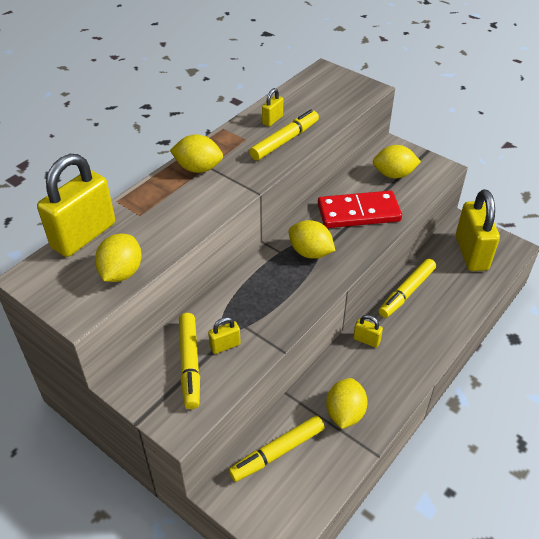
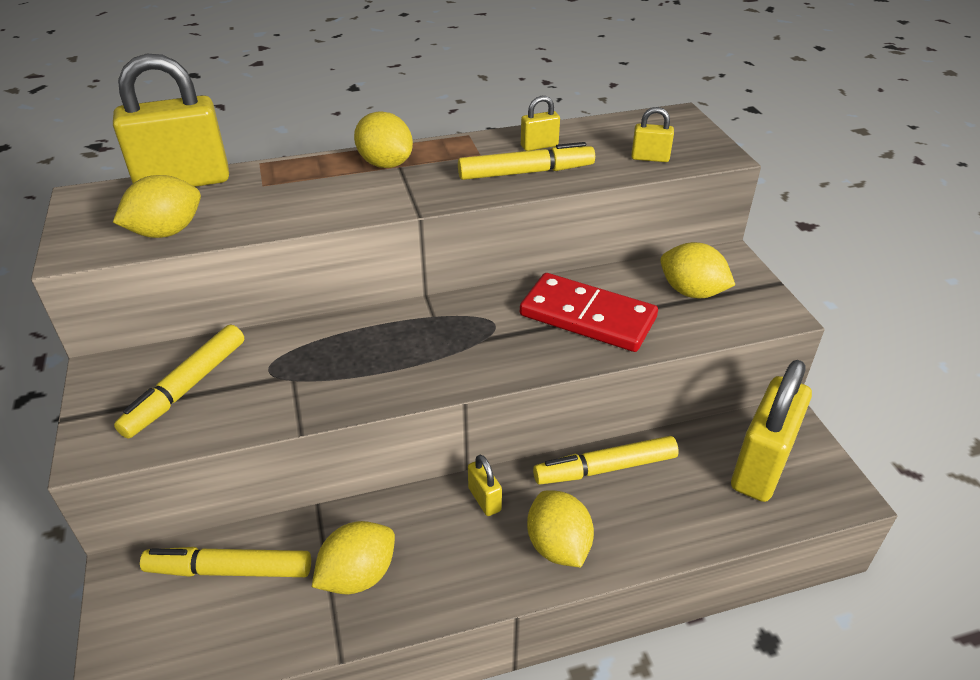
camera: 35 degrees right, 5 degrees down
yellow padlock [208,317,241,354] -> yellow padlock moved to [631,107,674,162]
yellow lemon [288,220,335,259] -> yellow lemon moved to [527,490,594,567]

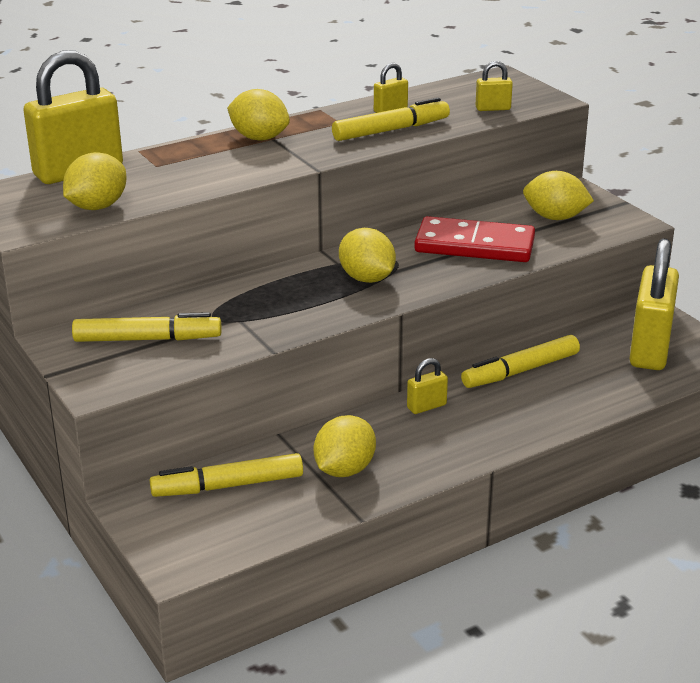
camera: 15 degrees left, 10 degrees down
yellow marker [114,324,244,438] -> yellow marker turned 105 degrees counterclockwise [72,312,222,342]
yellow padlock [468,455,502,516] -> yellow padlock turned 75 degrees counterclockwise [407,358,448,414]
yellow lemon [527,490,594,567] -> yellow lemon moved to [339,228,396,283]

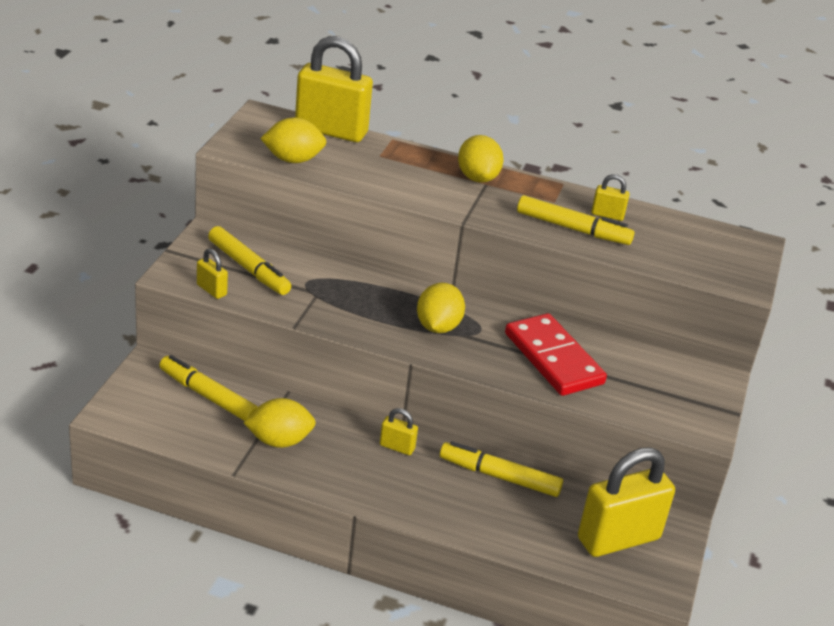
camera: 45 degrees right, 5 degrees up
yellow padlock [476,61,513,111] -> yellow padlock moved to [197,249,228,299]
yellow lemon [523,171,594,220] -> none

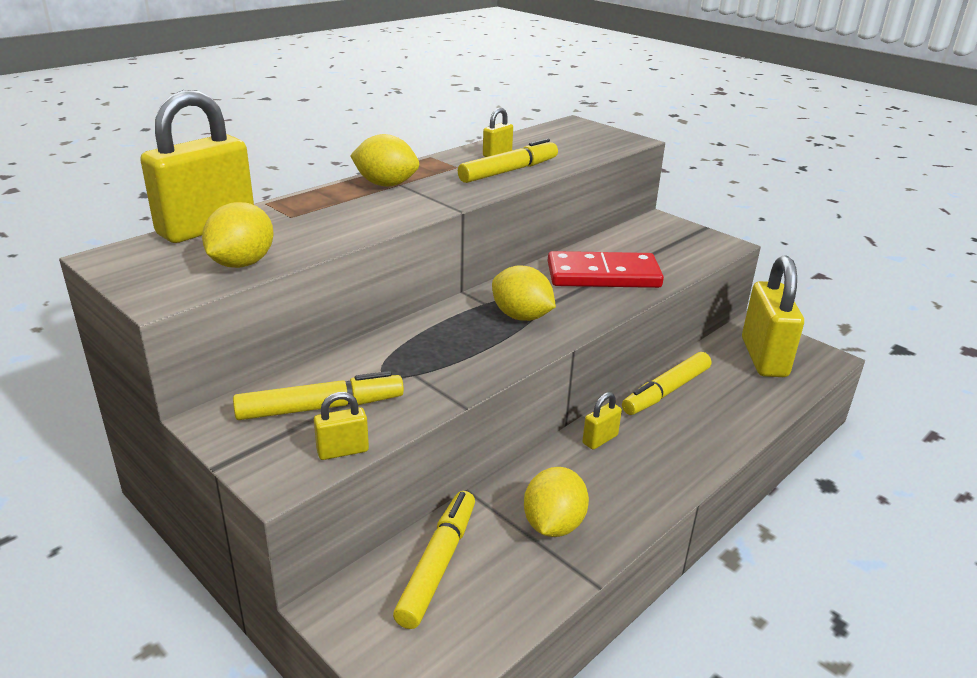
camera: 60 degrees left, 5 degrees down
yellow marker [159,355,258,421] -> yellow marker turned 135 degrees clockwise [393,491,475,629]

